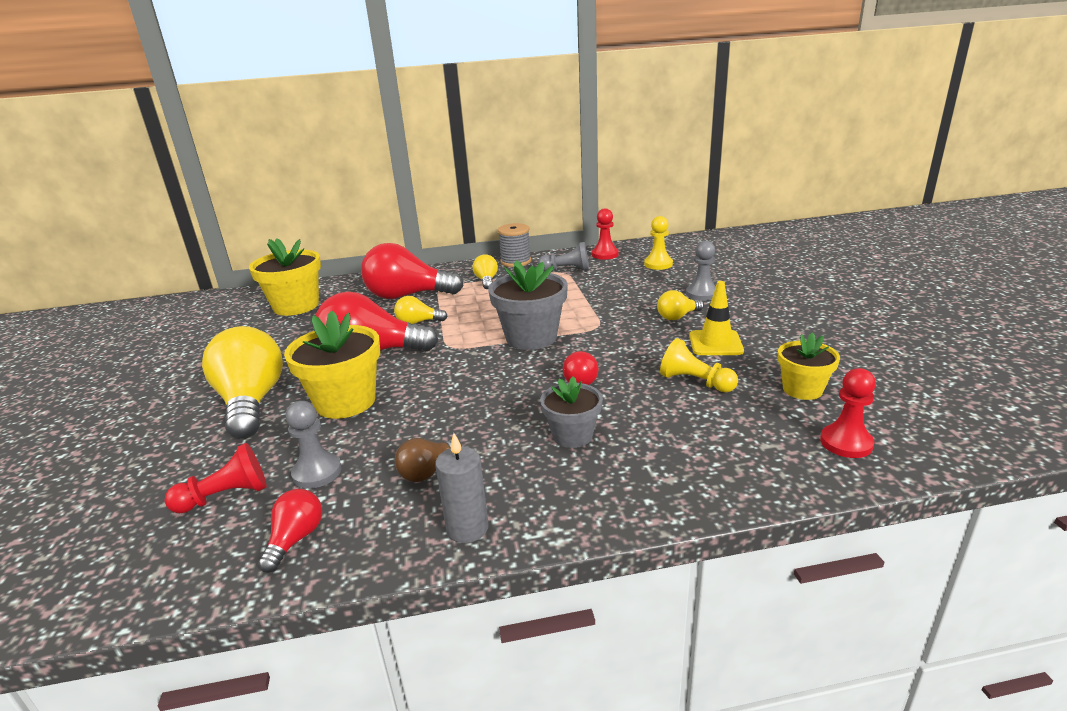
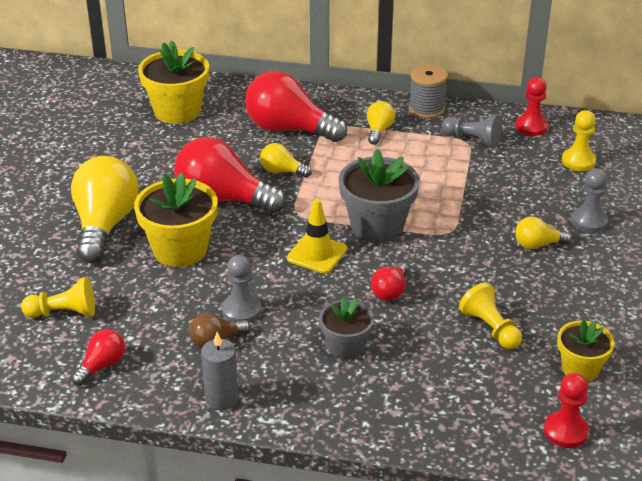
camera: 20 degrees right, 10 degrees up
red pawn [165,443,267,513] -> yellow pawn [21,277,95,318]
grey pawn [286,401,342,489] -> grey pawn moved to [222,255,261,322]
yellow traffic cone [689,281,744,355] -> yellow traffic cone moved to [287,199,347,274]

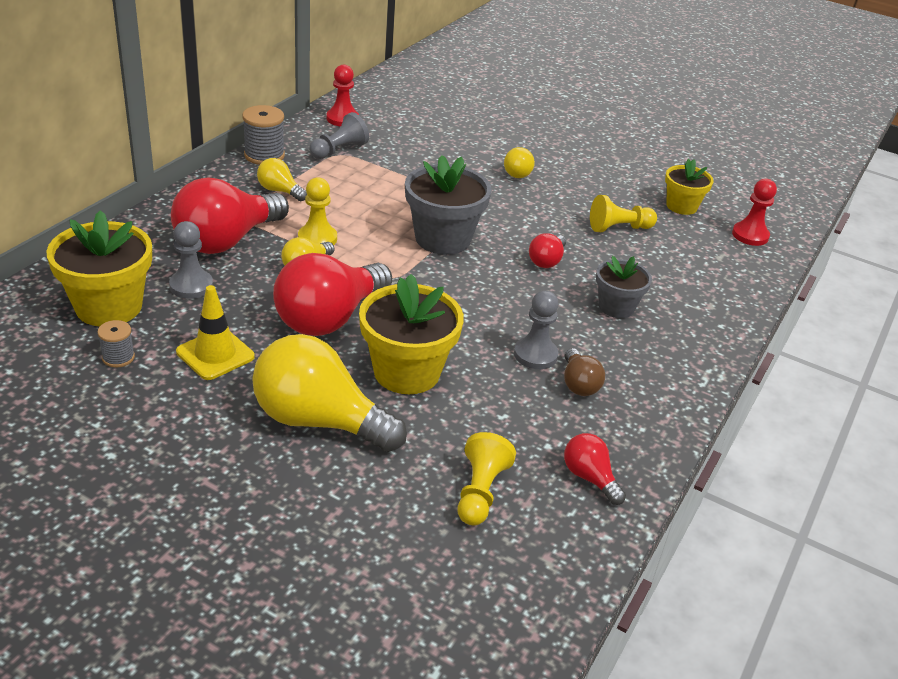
camera: 75 degrees left, 0 degrees up
grey candle [201,332,239,410] -> none
yellow traffic cone [287,199,347,274] -> yellow traffic cone moved to [176,285,255,380]
red light bulb [371,263,408,301] -> red light bulb turned 75 degrees clockwise [529,233,566,268]
yellow pawn [562,110,596,171] -> yellow pawn moved to [298,177,337,245]
grey pawn [571,168,608,233] -> grey pawn moved to [169,221,213,299]
none -> grey spool [97,320,135,368]

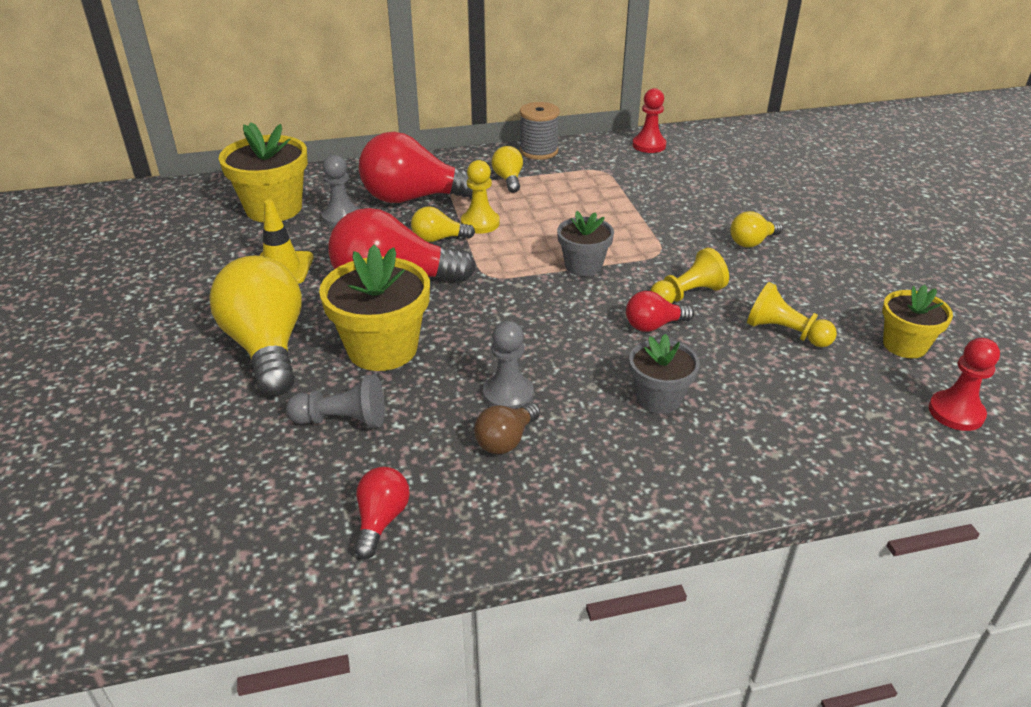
camera: 50 degrees right, 0 degrees up
grey spool [97,320,135,368] -> none
grey pawn [309,112,369,159] -> grey pawn moved to [286,374,385,428]
grey flower pot [405,155,492,255] -> grey flower pot [557,211,614,276], size x0.61
yellow pawn [458,432,516,525] -> yellow pawn moved to [650,248,729,304]

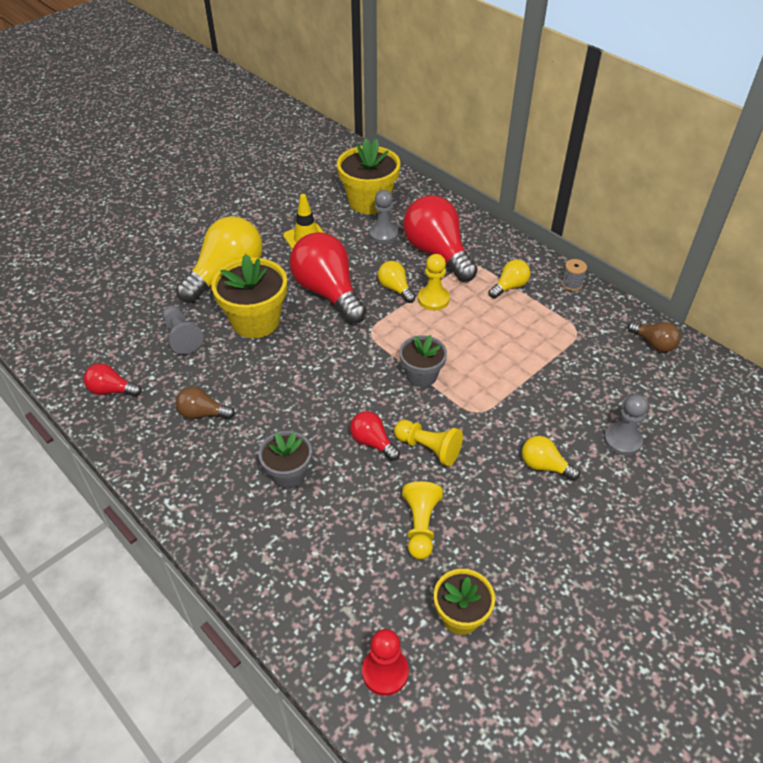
camera: 60 degrees right, 10 degrees up
red light bulb [354,467,410,559] -> red light bulb turned 150 degrees counterclockwise [84,363,142,397]
grey pawn [483,321,534,409] -> grey pawn moved to [604,394,648,456]
grey spool [520,102,560,160] -> grey spool [561,259,587,291], size x0.59
red pawn [632,88,666,153] -> brown light bulb [628,322,681,352]

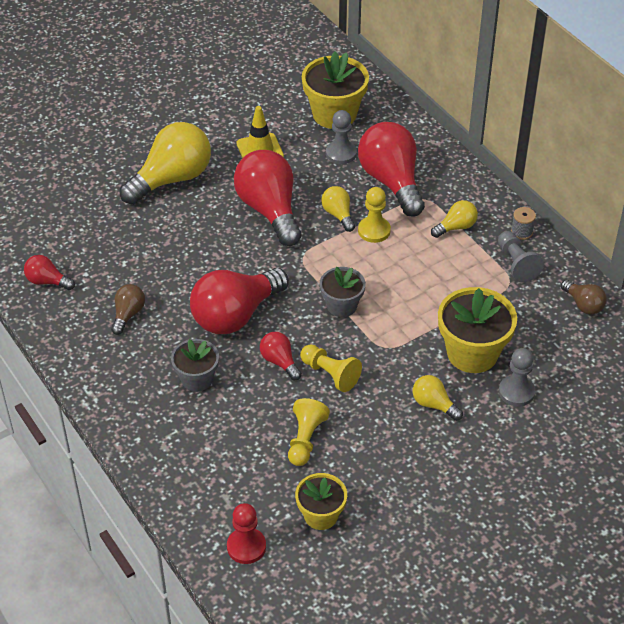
camera: 10 degrees right, 0 degrees up
grey pawn [162,305,203,354] -> grey pawn moved to [498,231,544,282]
brown light bulb [176,387,235,419] -> brown light bulb turned 90 degrees clockwise [111,284,145,335]
yellow flower pot [212,254,287,338] -> yellow flower pot moved to [438,287,517,373]
none -> red light bulb [190,268,289,334]

